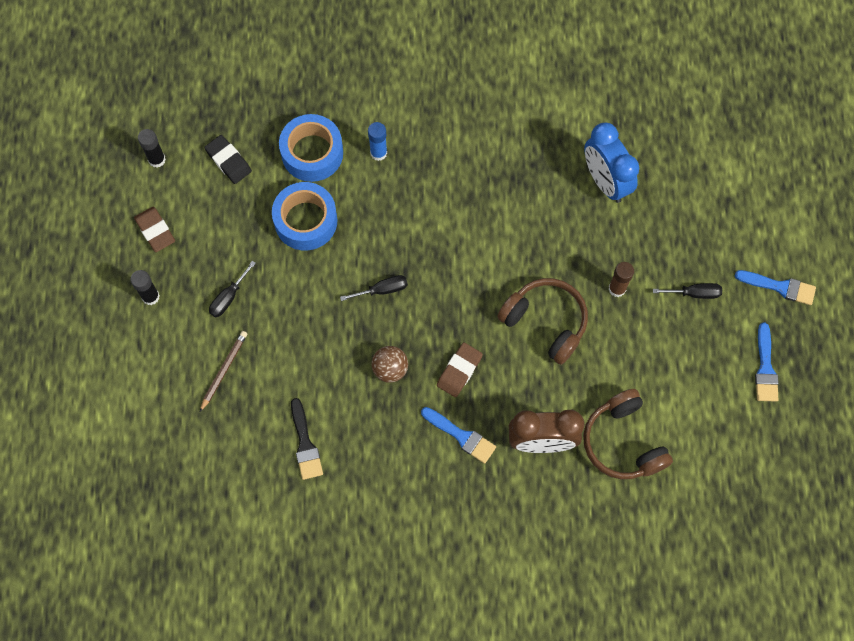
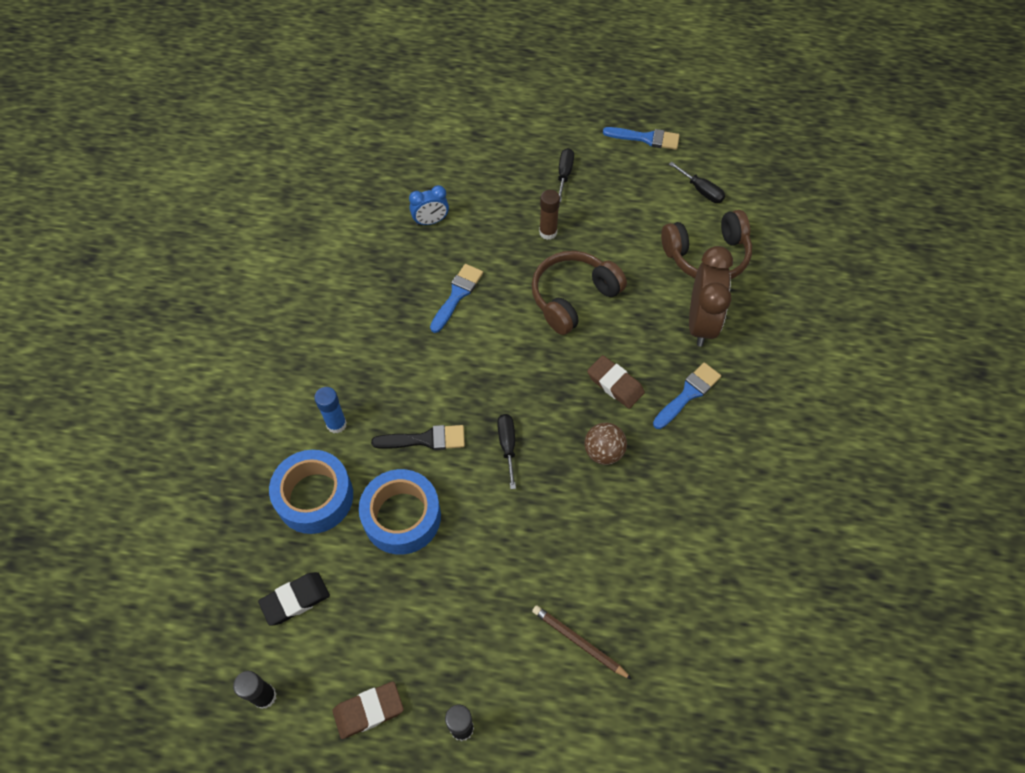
camera: 80 degrees left, 10 degrees down
black screwdriver [209,261,256,317] -> black screwdriver moved to [669,162,725,203]
black brush [291,398,323,480] -> black brush moved to [371,425,465,450]
blue clock [584,123,639,203] -> blue clock [409,185,449,226], size x0.55
blue brush [735,270,816,305] -> blue brush moved to [430,264,483,333]

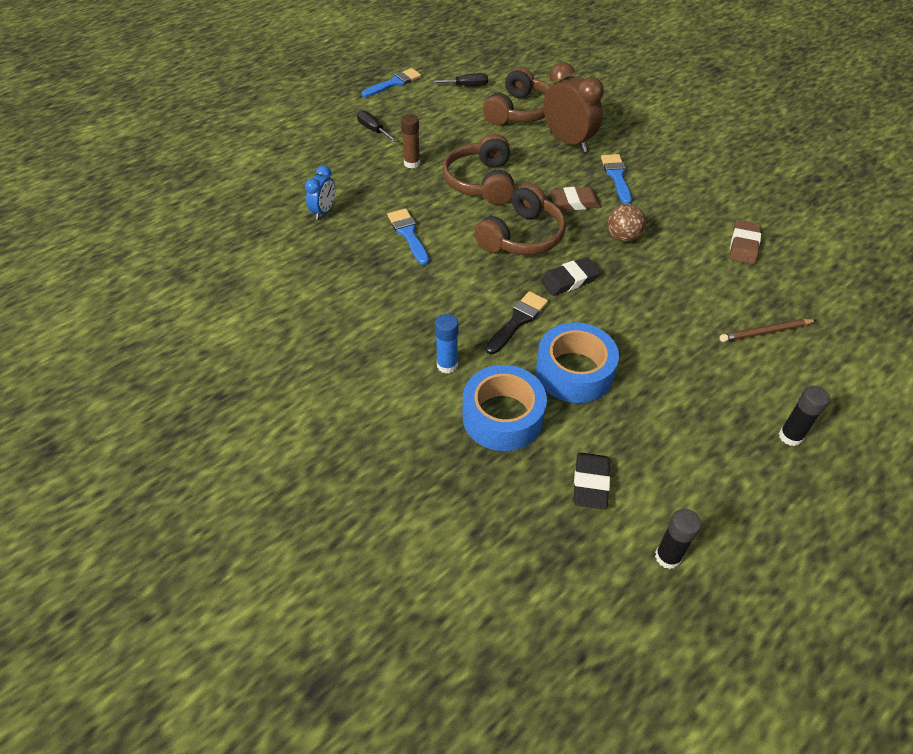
camera: 50 degrees left, 10 degrees down
brown eraser [333,681,404,739] -> brown eraser moved to [730,220,761,265]
black screwdriver [497,414,516,489] -> black eraser [541,257,600,296]
none -> brown headphones [474,183,566,255]

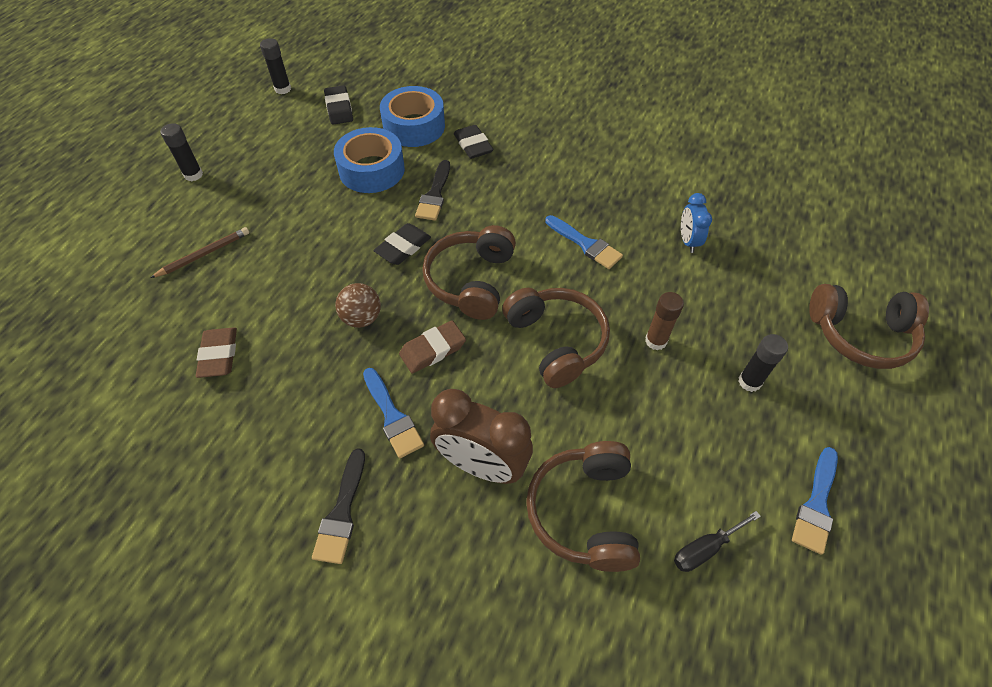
camera: 155 degrees right, 5 degrees up
black screwdriver [357,110,398,142] -> black glue stick [738,334,788,392]
blue glue stick [435,314,458,374] -> black eraser [454,125,494,159]
none -> black brush [312,448,365,564]
none -> brown headphones [809,284,929,369]

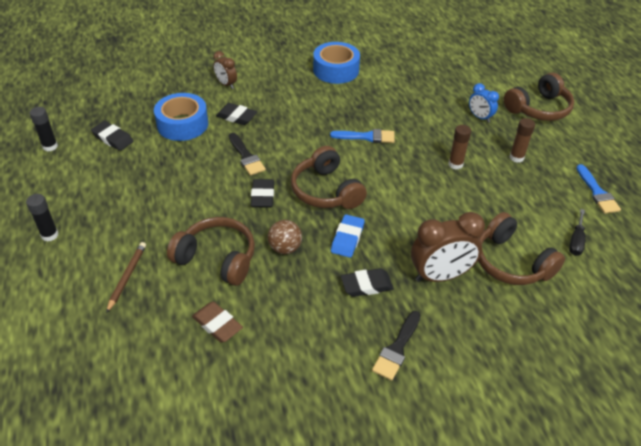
camera: 40 degrees left, 10 degrees down
black brush [312,448,365,564] -> black brush turned 60 degrees clockwise [372,311,421,381]
blue tape [334,127,405,193] -> blue tape moved to [313,42,360,84]
blue brush [363,368,424,458] -> black eraser [341,268,394,297]
brown eraser [399,320,466,374] -> blue eraser [331,214,365,258]
brown headphones [502,288,610,388] -> brown headphones moved to [167,217,255,286]
blue clock [681,193,712,253] -> blue clock moved to [469,83,499,123]
black glue stick [738,334,788,392] -> brown glue stick [510,118,535,163]
none -> brown clock [213,51,237,89]

